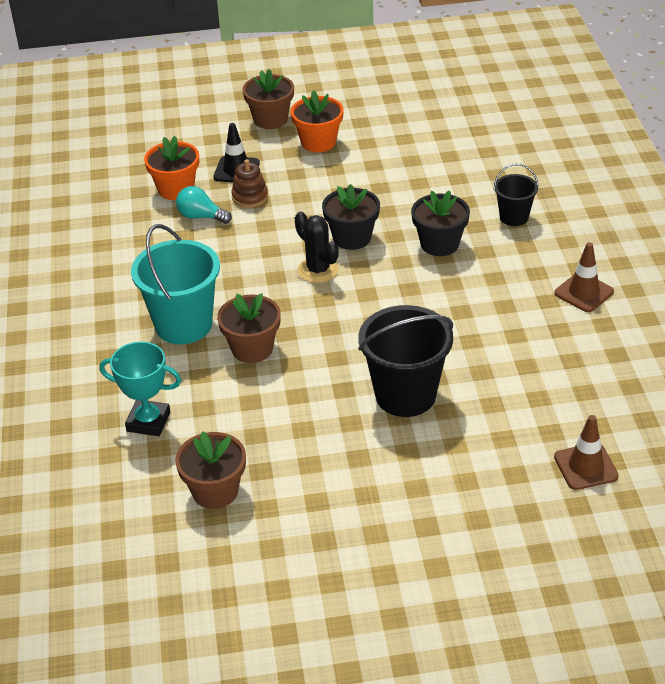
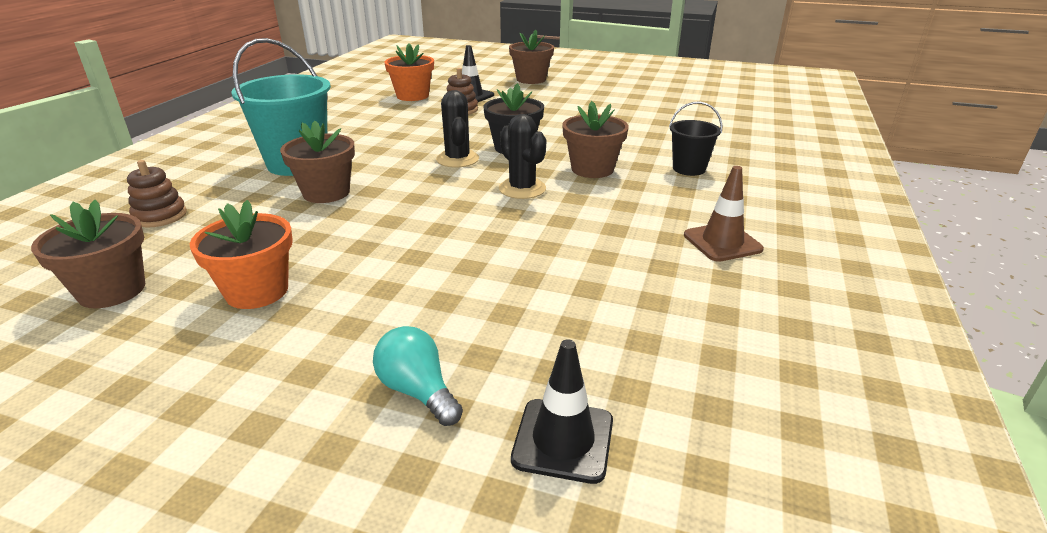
camera: 25 degrees right, 10 degrees down
turquoise trophy [99,342,181,436] -> brown stacking toy [127,160,187,228]
turquoise light bulb [176,186,232,224] -> turquoise light bulb moved to [373,326,463,426]
orange flower pot [291,90,344,152] -> orange flower pot moved to [190,200,293,309]
black bucket [358,305,453,417] -> none
black flower pot [411,190,470,256] -> brown flower pot [562,101,629,178]
brown traffic cone [554,415,619,490] -> black traffic cone [511,339,613,484]
none -> black cactus [499,114,546,199]

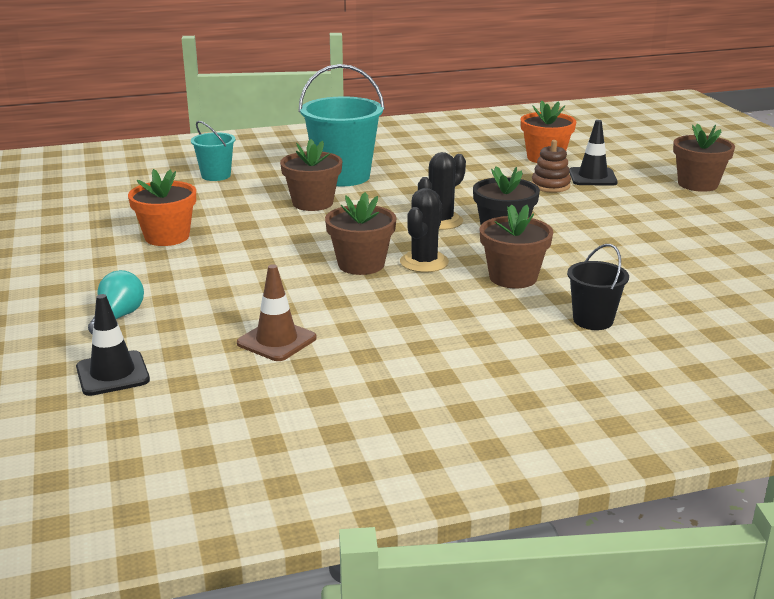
camera: 55 degrees right, 5 degrees down
brown flower pot [31,200,145,308] -> brown flower pot moved to [325,192,397,275]
brown stacking toy [127,160,187,228] -> turquoise bucket [191,121,235,181]
brown traffic cone [684,166,764,262] -> brown traffic cone moved to [237,264,317,361]

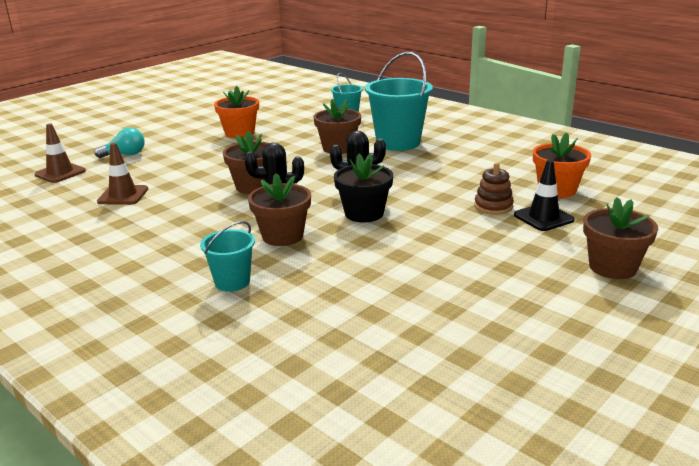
camera: 60 degrees right, 0 degrees up
black traffic cone [76,294,150,396] -> brown traffic cone [34,124,86,183]
black bucket [567,244,629,330] -> turquoise bucket [200,221,255,292]

